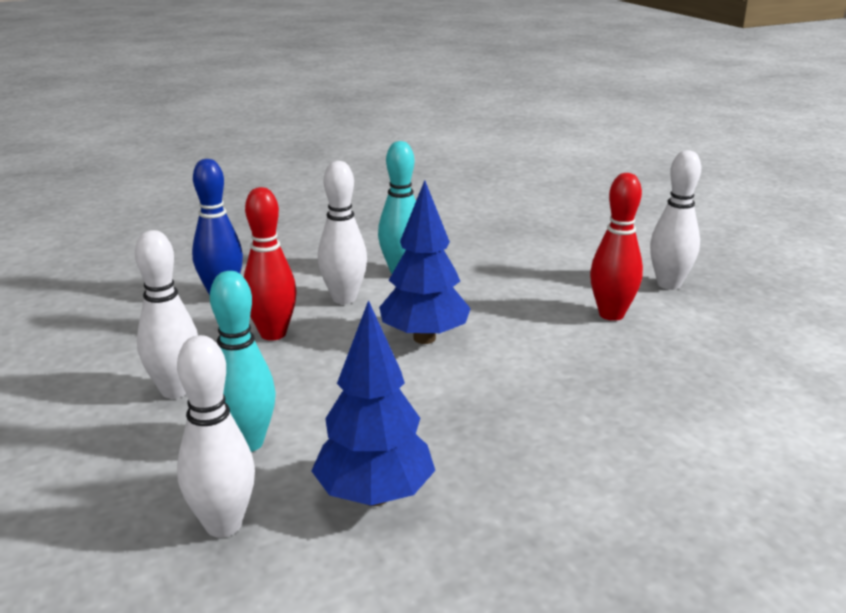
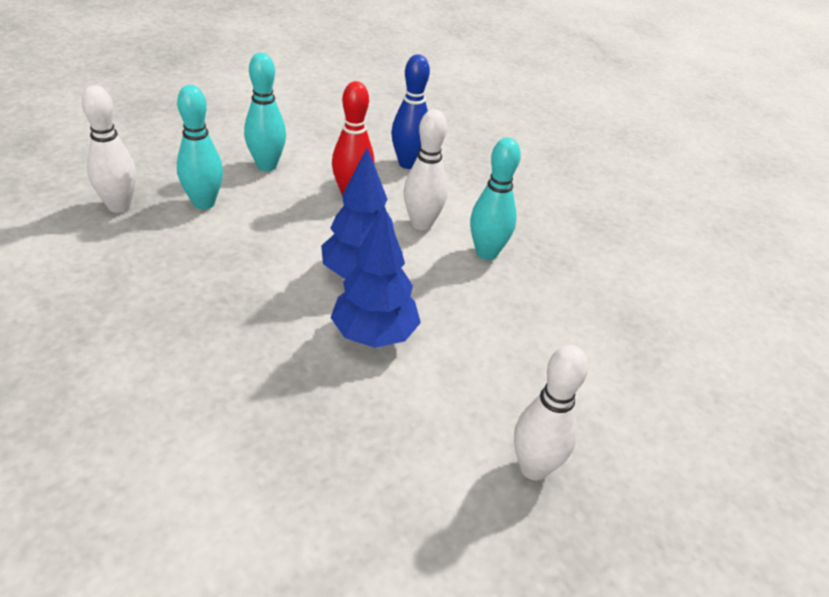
camera: 75 degrees right, 15 degrees up
white bowling pin [135,230,198,399] -> turquoise bowling pin [244,53,286,171]
blue tree [311,300,435,506] -> blue tree moved to [331,206,421,348]
red bowling pin [590,173,643,321] -> none

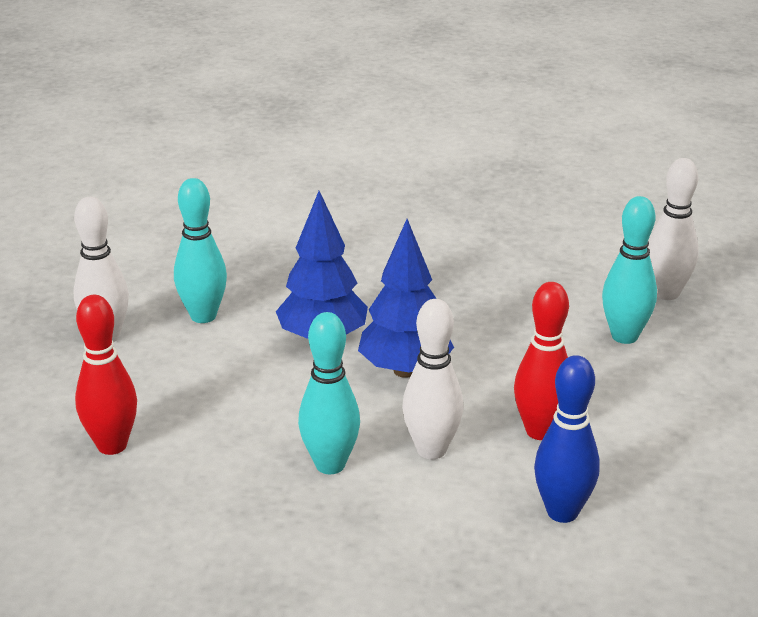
camera: 140 degrees right, 10 degrees down
turquoise bowling pin [244,53,286,171] -> turquoise bowling pin moved to [174,178,227,323]
none -> red bowling pin [75,295,137,455]

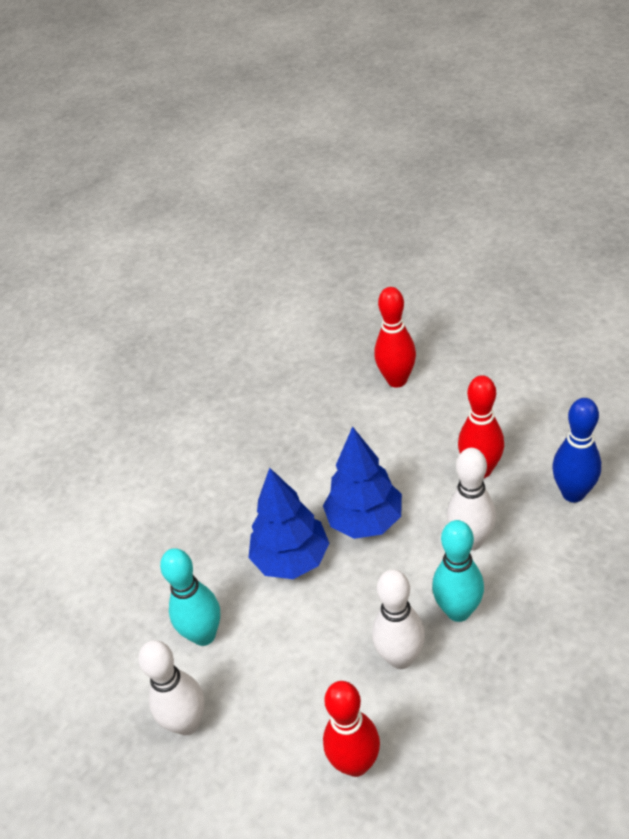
camera: 55 degrees left, 15 degrees up
turquoise bowling pin [602,196,657,344] -> red bowling pin [374,287,416,388]
white bowling pin [648,158,699,300] -> white bowling pin moved to [372,569,425,669]

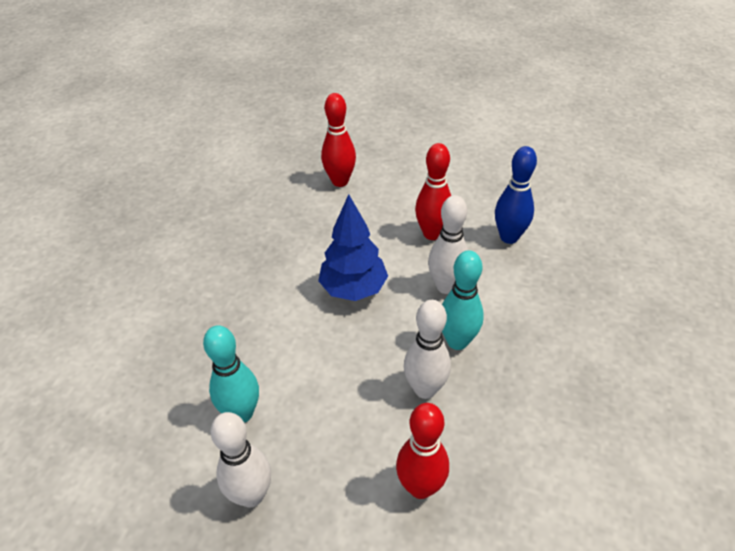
camera: 25 degrees left, 0 degrees up
blue tree [249,468,329,579] -> none

